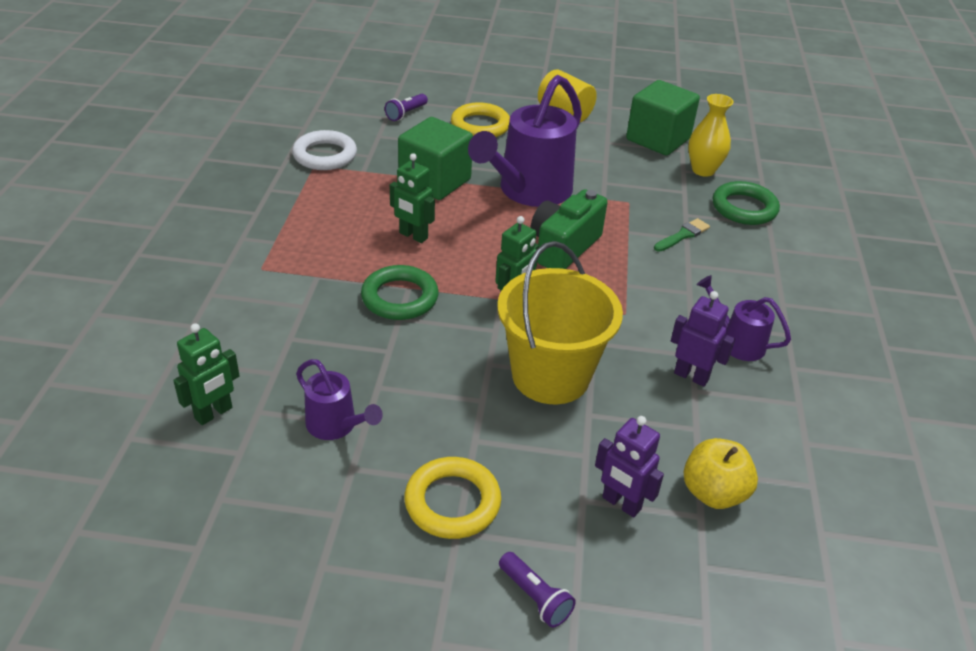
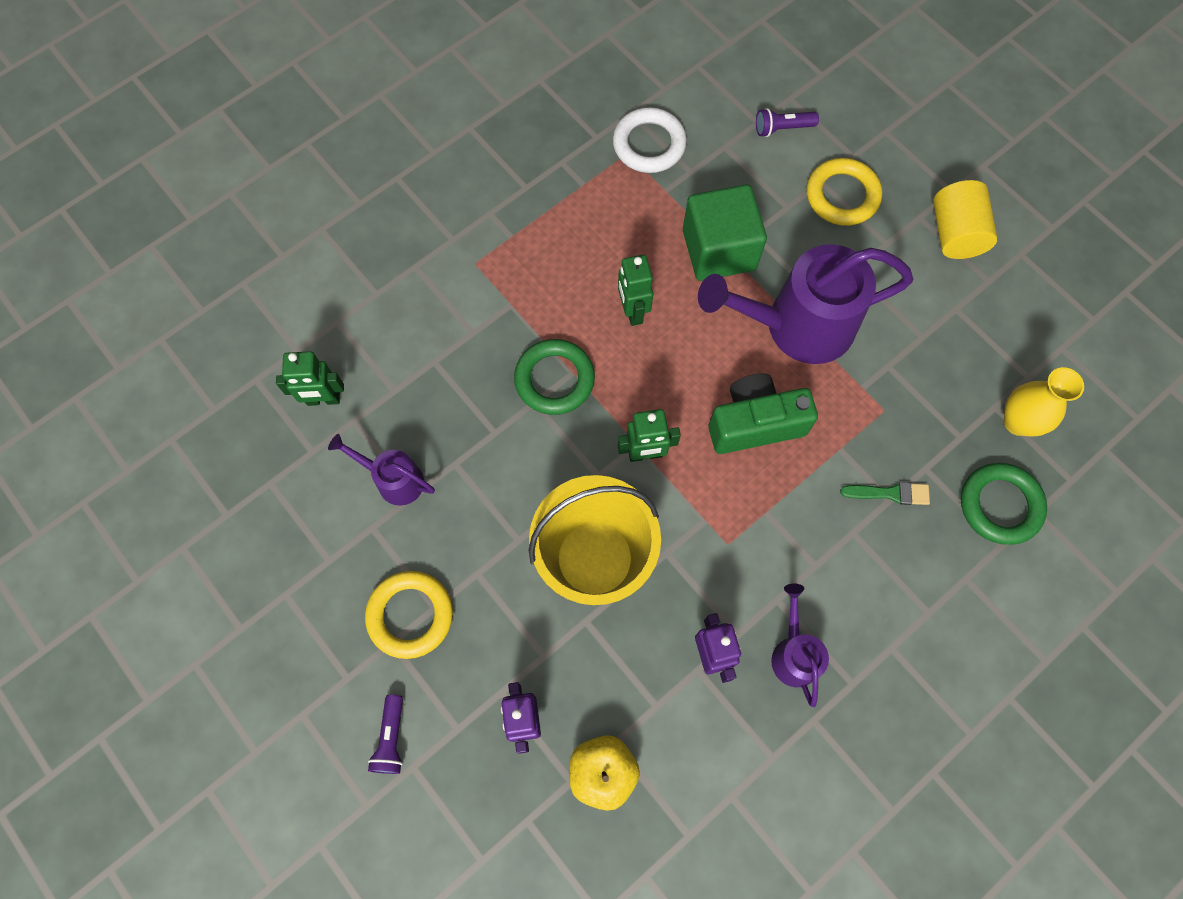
camera: 45 degrees right, 30 degrees up
purple watering can [296,359,383,440] -> purple watering can turned 120 degrees clockwise [328,434,435,506]
green cube [626,80,700,156] -> none

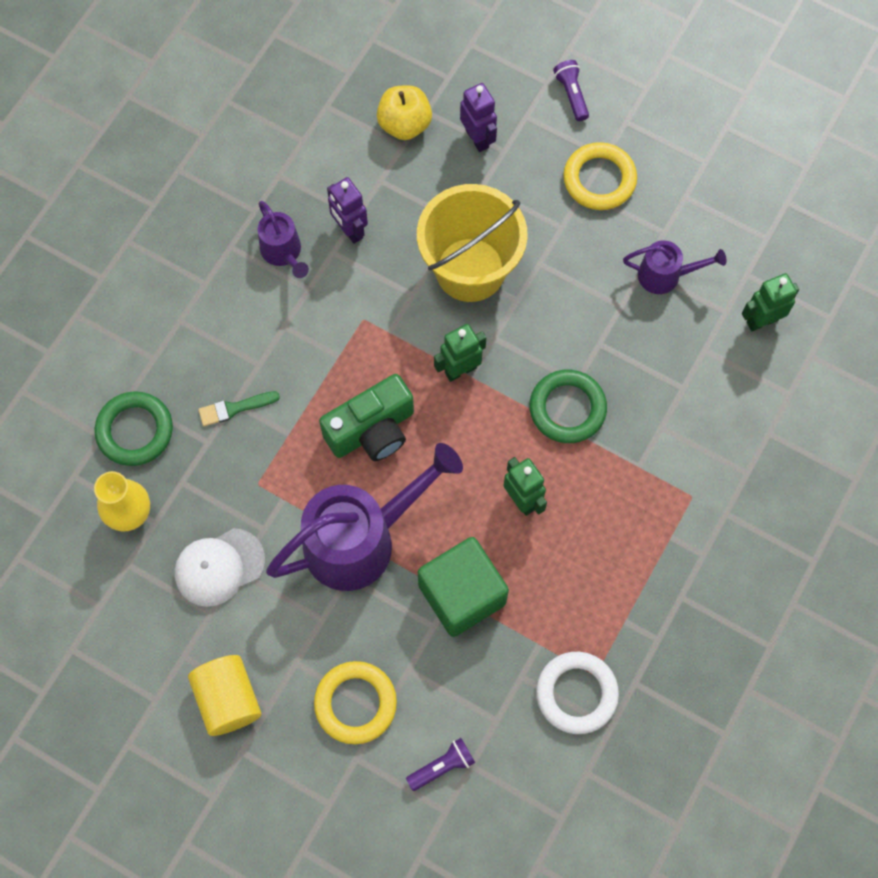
camera: 160 degrees right, 0 degrees up
none -> white cap [175,528,265,607]

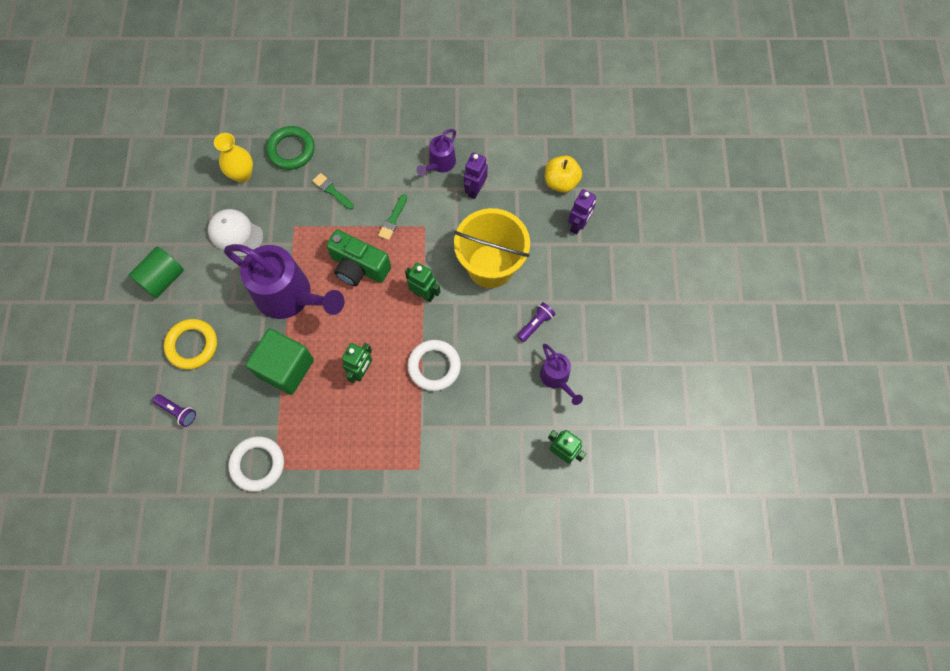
camera: 60 degrees right, 0 degrees up
yellow cylinder [188,655,261,736] -> green cylinder [129,247,184,298]
green ring [530,370,607,443] -> white ring [408,340,461,391]
purple flashlight [553,60,589,121] -> purple flashlight moved to [517,302,555,342]
yellow ring [563,142,637,210] -> none
none -> green brush [378,194,407,240]

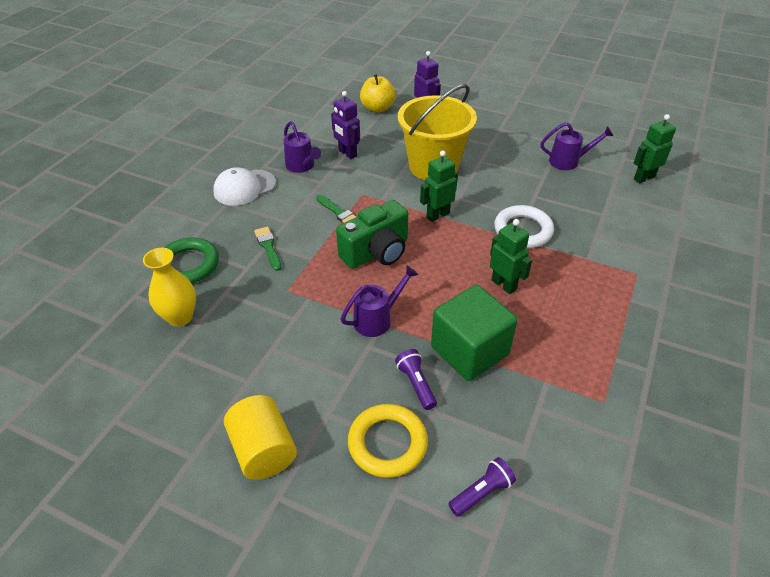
camera: 65 degrees left, 25 degrees down
green cylinder [129,247,184,298] -> yellow cylinder [224,395,297,480]
white cap [208,209,263,257] -> white cap moved to [213,167,276,206]
purple watering can [224,244,344,319] -> purple watering can [341,266,418,337], size x0.50
white ring [228,436,284,492] -> none
green brush [312,173,354,210] -> green brush turned 90 degrees clockwise [254,226,281,271]
purple flashlight [517,302,555,342] -> purple flashlight moved to [395,349,437,410]

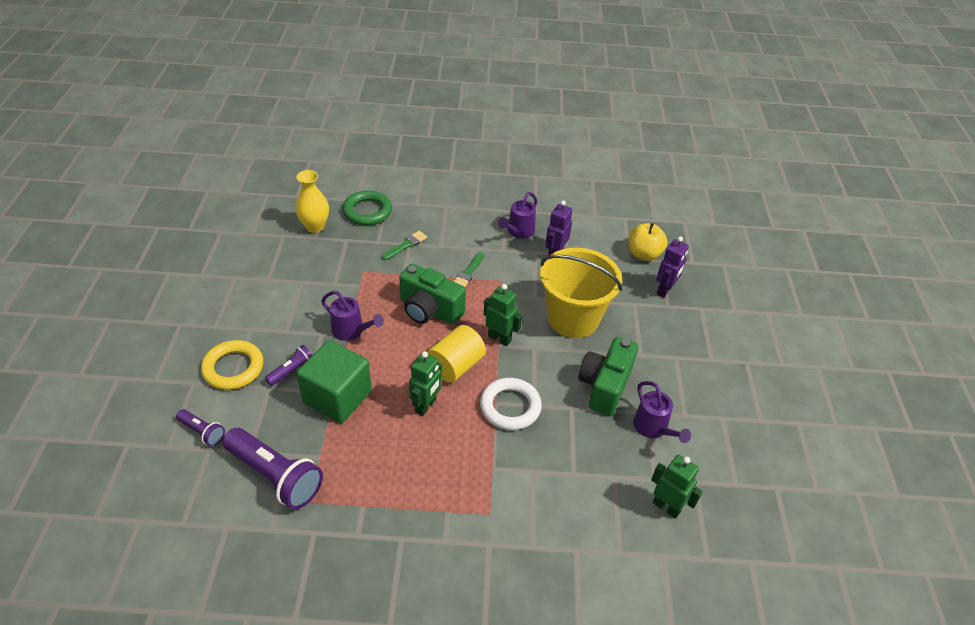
camera: 65 degrees right, 0 degrees up
white cap [213,167,276,206] -> none
yellow cylinder [224,395,297,480] -> yellow cylinder moved to [427,325,486,383]
none -> purple flashlight [223,428,323,510]
none -> green camera [578,337,638,416]

